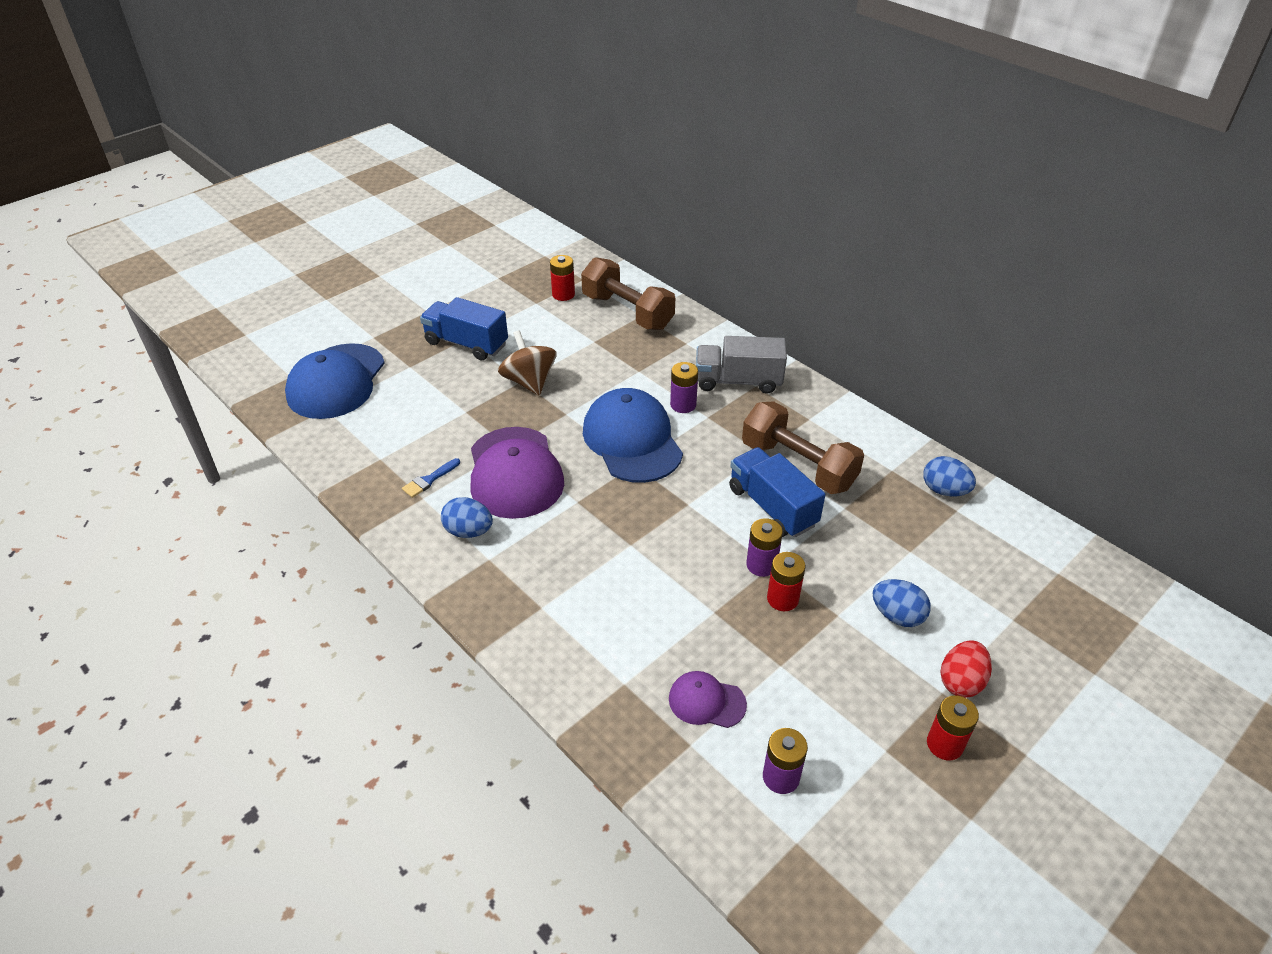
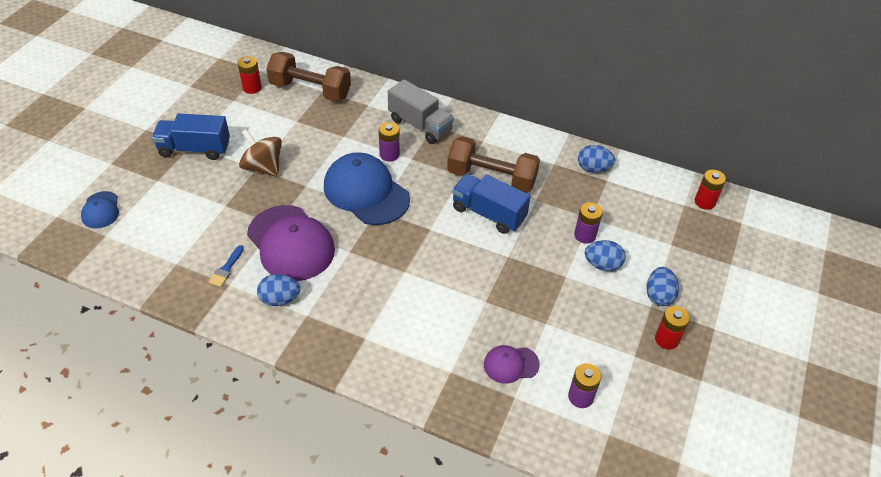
camera: 25 degrees left, 5 degrees up
blue cap [285,343,385,419] -> blue cap [81,191,119,228], size x0.50
grey truck [696,336,787,394] -> grey truck turned 120 degrees counterclockwise [388,79,454,144]
purple battery [746,518,783,577] -> purple battery moved to [574,202,603,244]
red battery [767,552,805,611] -> red battery moved to [695,170,726,210]
red egg [940,640,992,698] -> blue egg [646,267,679,306]

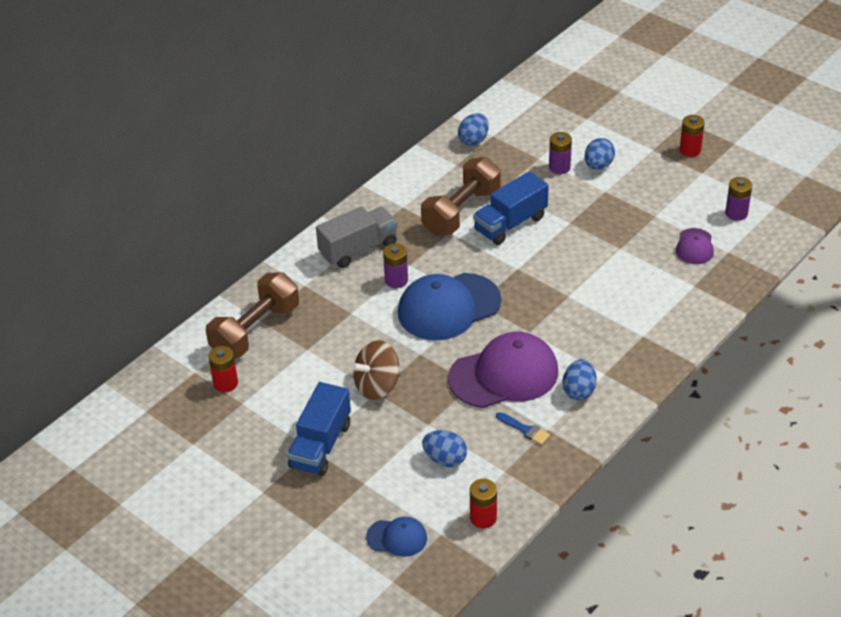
camera: 70 degrees left, 5 degrees down
blue egg [646,267,679,306] -> blue egg moved to [422,430,467,467]
red battery [695,170,726,210] -> red battery moved to [470,479,497,529]

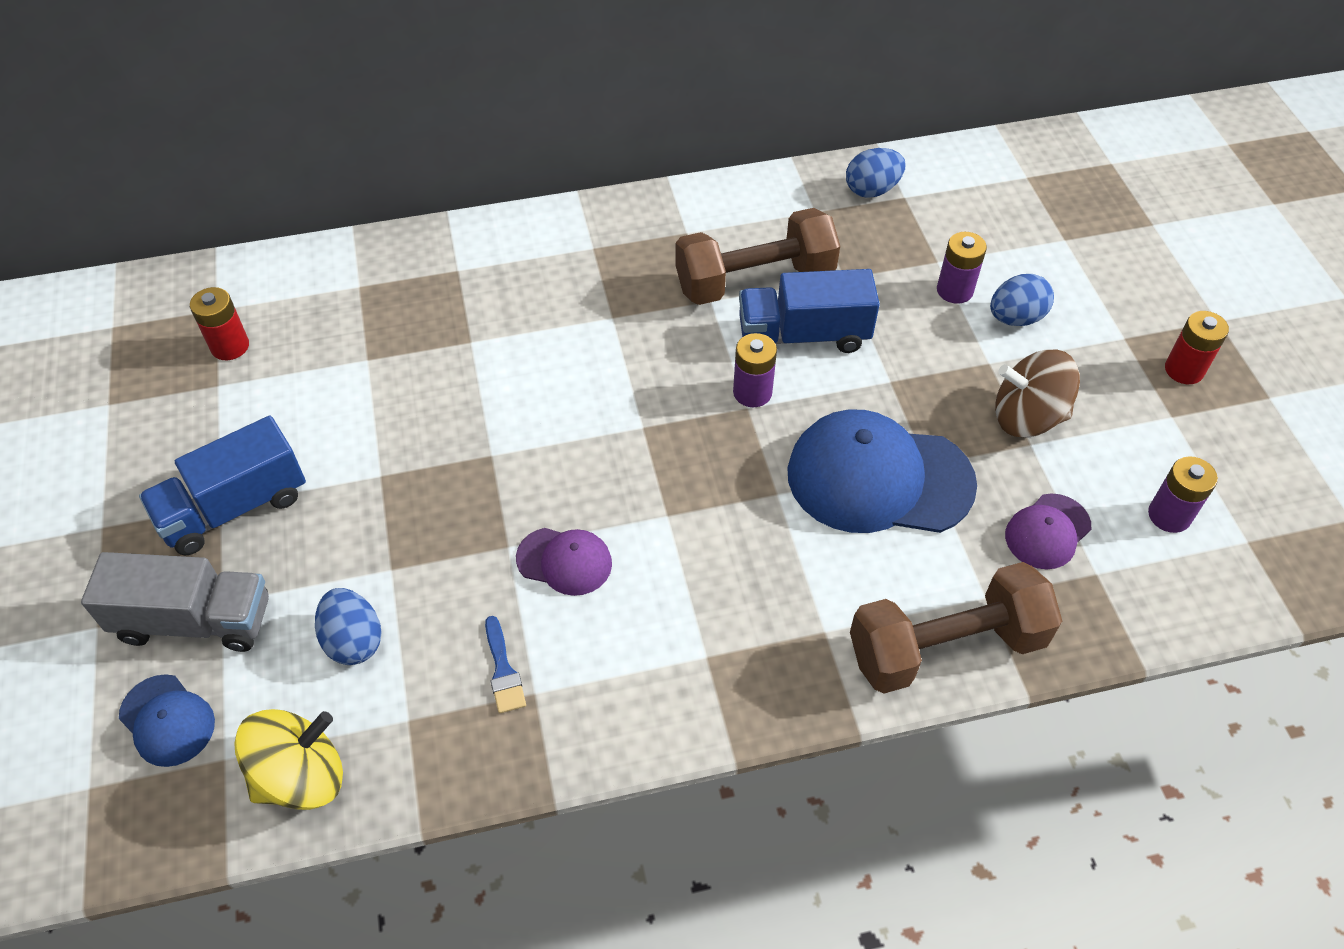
camera: 35 degrees right, 10 degrees up
brown dumbbell [206,272,299,358] -> brown dumbbell moved to [850,562,1062,694]
grey truck [316,206,398,268] -> grey truck moved to [81,552,269,652]
brown spinning top [351,340,400,400] -> brown spinning top moved to [995,350,1080,438]
purple battery [383,244,408,288] -> purple battery moved to [733,333,777,407]
blue cap [398,273,501,340] -> blue cap moved to [787,410,977,533]
purple cap [448,331,558,408] -> purple cap [516,528,612,596], size x0.50
red battery [470,479,497,529] -> yellow spinning top [234,709,343,810]
blue egg [563,359,597,401] -> none

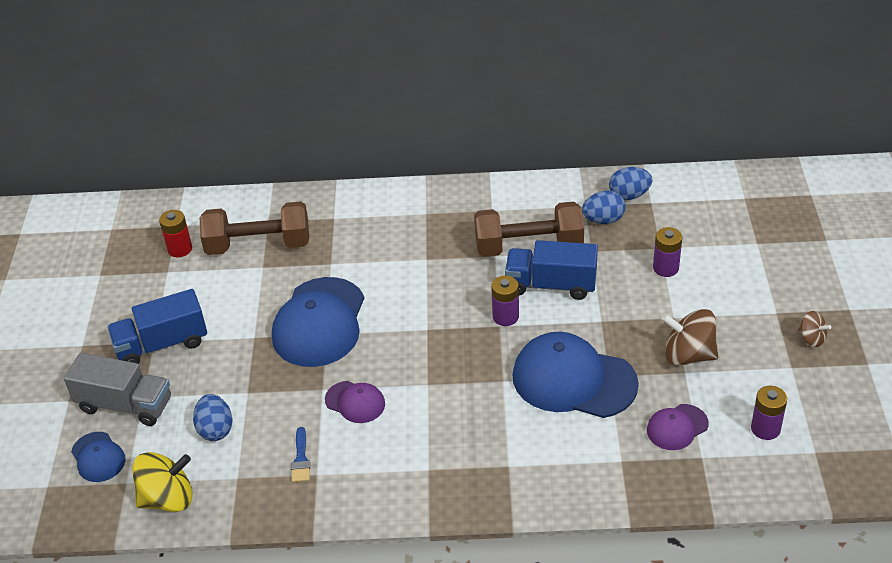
camera: 15 degrees right, 10 degrees down
brown dumbbell [850,562,1062,694] -> brown dumbbell moved to [200,202,309,255]
blue egg [990,274,1054,326] -> blue egg moved to [582,191,626,224]
red battery [1165,311,1229,384] -> brown spinning top [798,311,831,347]
none -> blue cap [272,277,364,367]

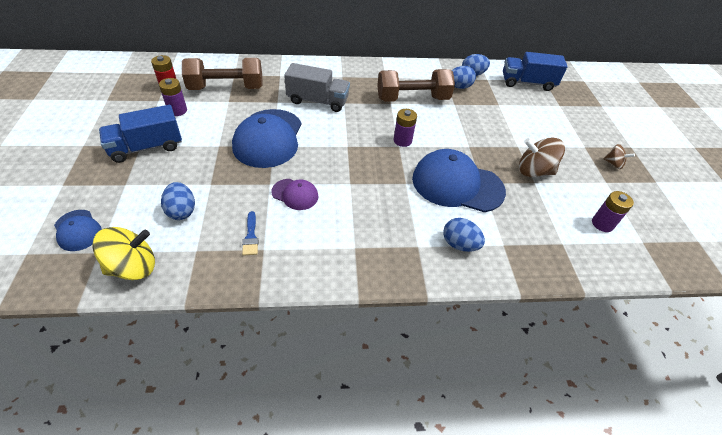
camera: 10 degrees left, 5 degrees up
grey truck [64,353,171,426] -> grey truck moved to [284,63,350,112]
blue truck [505,240,598,300] -> blue truck moved to [503,52,568,91]
purple cap [647,404,709,450] -> none
purple battery [653,227,682,277] -> purple battery moved to [159,78,187,116]
none -> blue egg [443,218,485,252]

